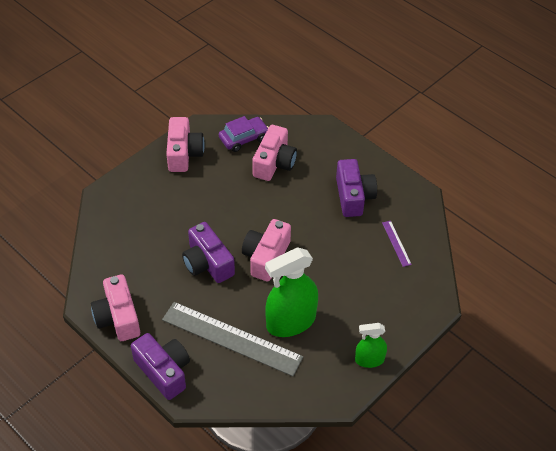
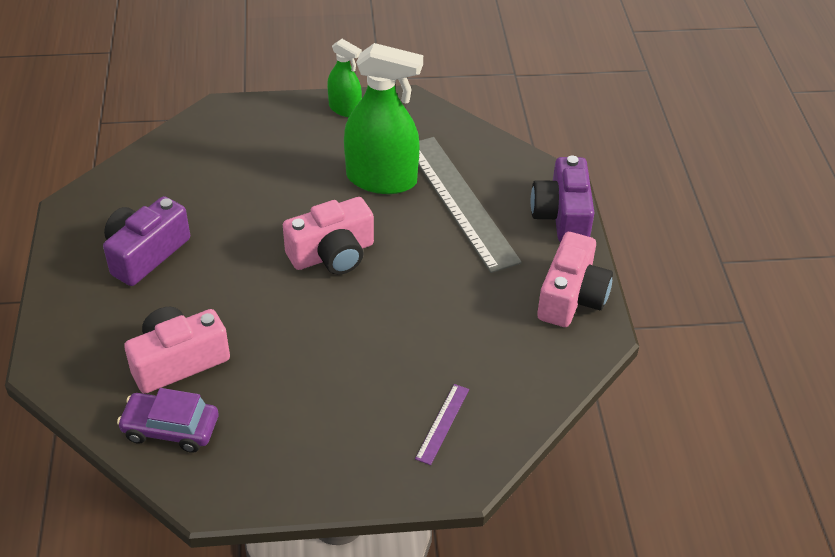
camera: 140 degrees left, 5 degrees down
pink camera [166,117,205,172] -> none
purple camera [182,222,235,283] -> none
purple ruler [382,221,412,267] -> purple ruler moved to [415,384,469,465]

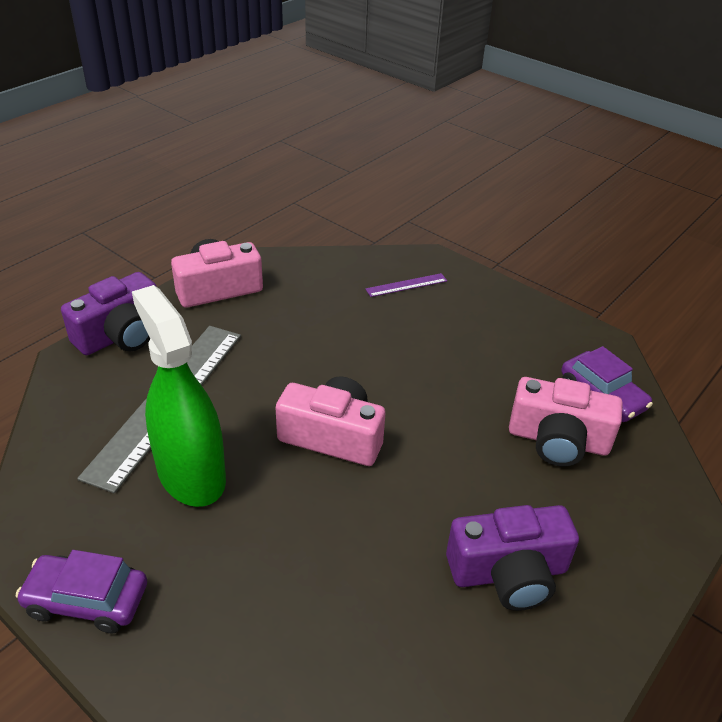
camera: 135 degrees left, 5 degrees down
green spray bottle [327,39,362,117] -> purple car [16,550,147,633]

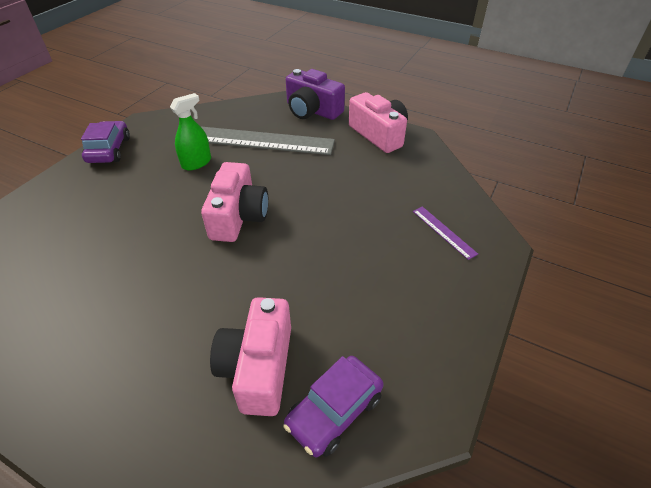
camera: 80 degrees right, 5 degrees up
green spray bottle [132,285,226,507] -> green spray bottle [170,93,211,170], size x0.55
purple camera [446,505,579,611] -> none

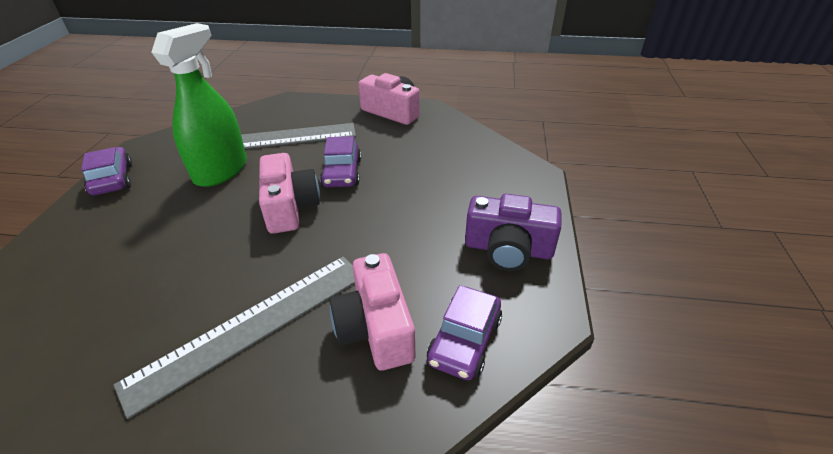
camera: 20 degrees left, 5 degrees down
green spray bottle [170,93,211,170] -> green spray bottle [151,23,247,187], size x1.83
purple camera [286,69,345,120] -> purple camera moved to [465,194,561,271]
purple ruler [413,206,478,260] -> none
none -> grey ruler [114,256,355,419]
none -> purple car [320,136,361,187]

